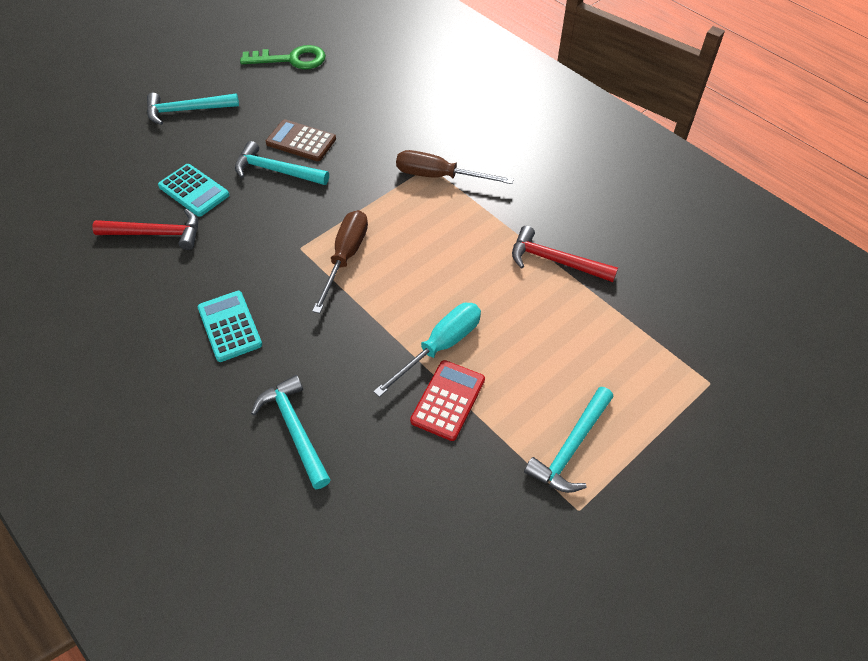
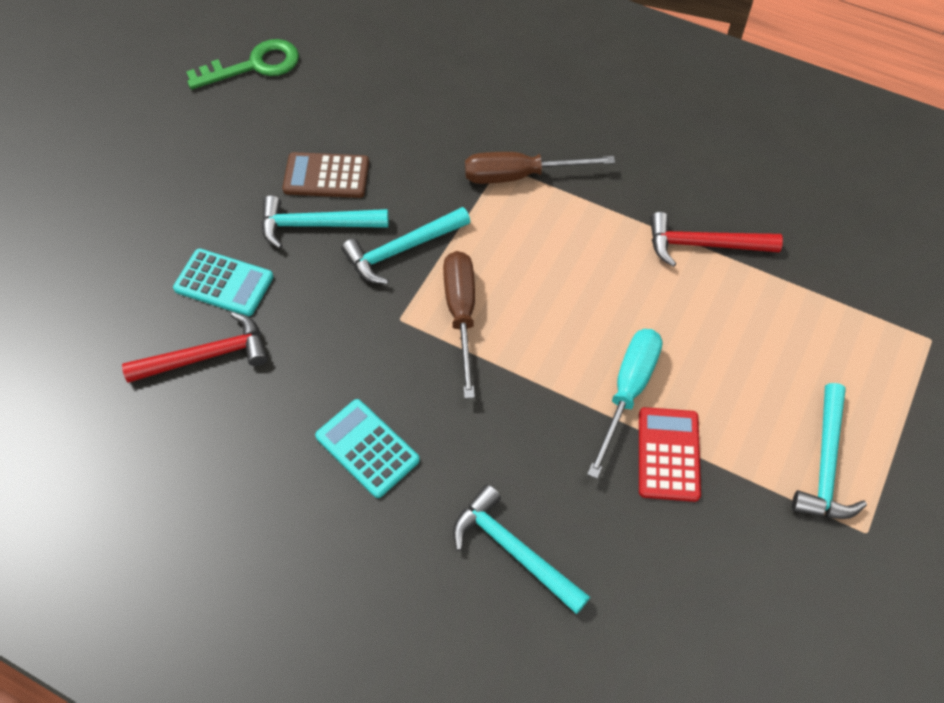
camera: 20 degrees left, 5 degrees up
turquoise hammer [147,93,239,125] -> turquoise hammer moved to [342,207,470,284]

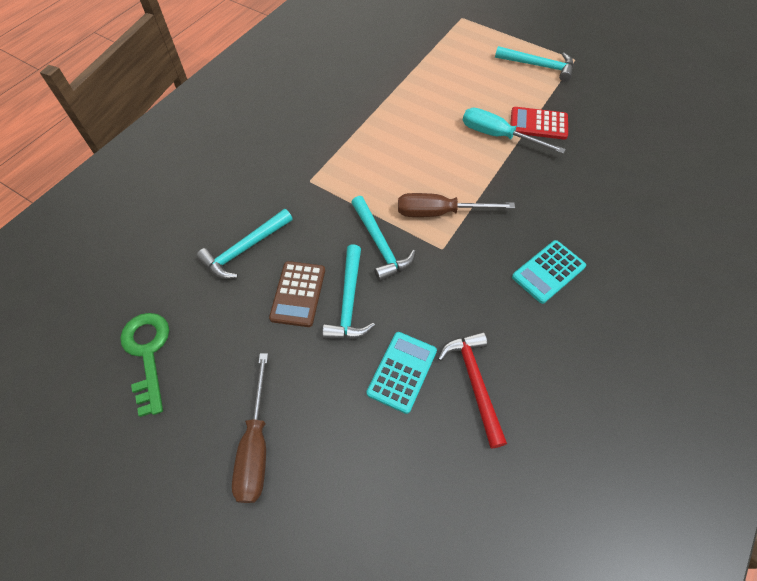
camera: 85 degrees left, 0 degrees up
turquoise hammer [453,484,590,614] -> turquoise hammer moved to [196,209,293,279]
brown screwdriver [465,152,615,184] -> brown screwdriver moved to [232,353,268,503]
red hammer [650,212,783,267] -> none

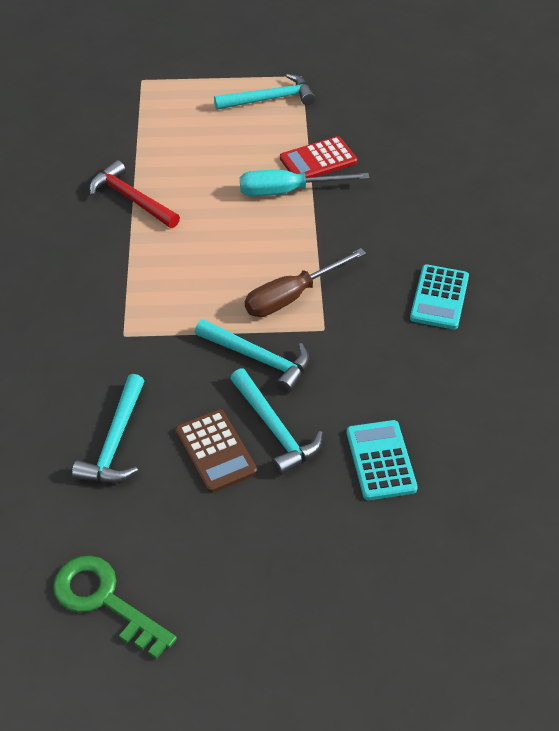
camera: 35 degrees left, 10 degrees down
brown screwdriver [232,353,268,503] -> none
red hammer [438,331,507,449] -> red hammer moved to [89,160,180,228]

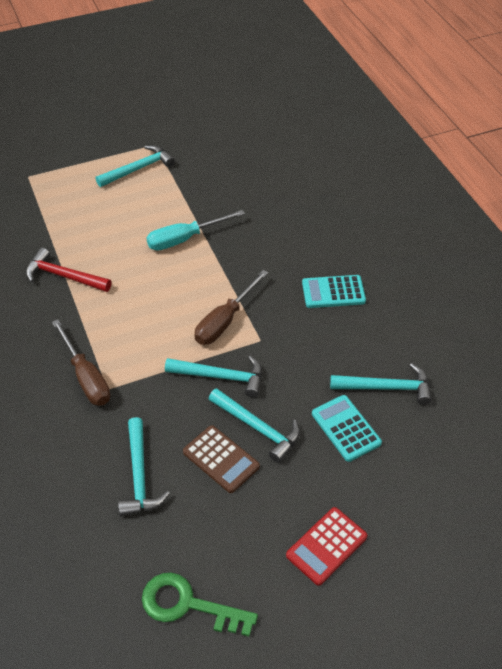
camera: 20 degrees left, 0 degrees up
red calculator [280,136,357,178] -> red calculator moved to [286,507,367,586]
turquoise calculator [410,264,469,330] -> turquoise calculator turned 90 degrees clockwise [302,275,366,308]
none -> brown screwdriver [52,319,110,406]
none -> turquoise hammer [330,363,432,405]

